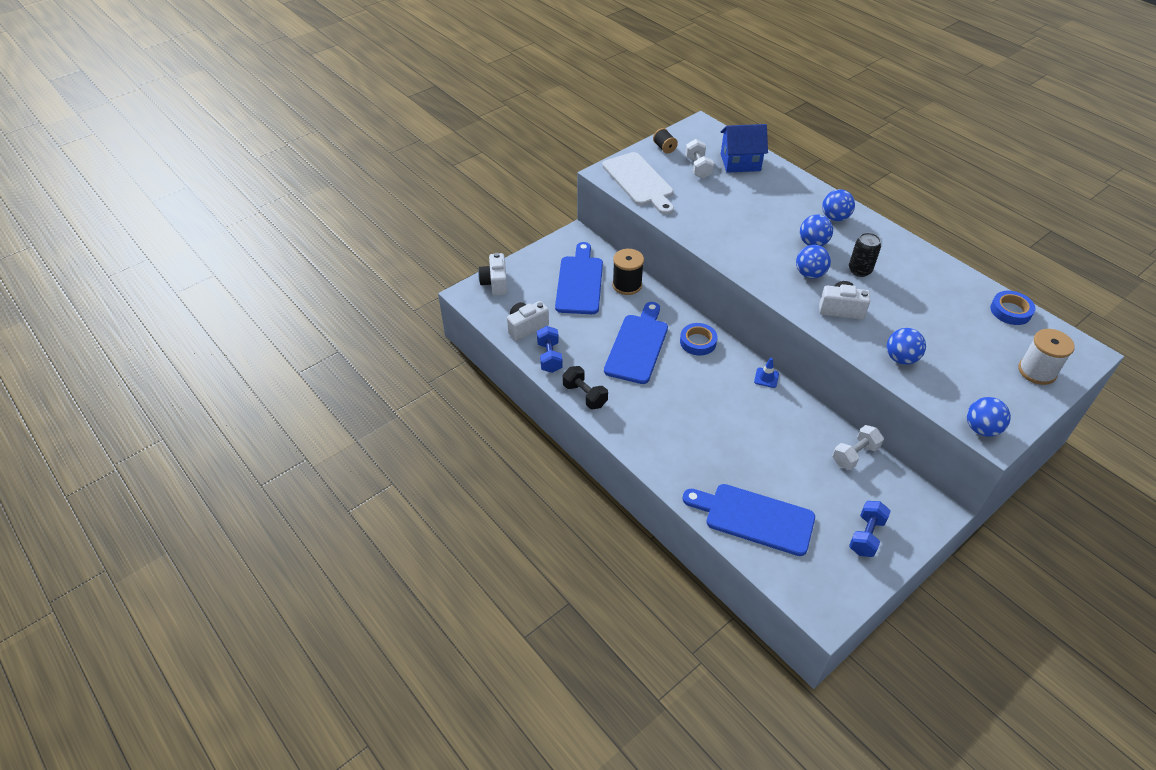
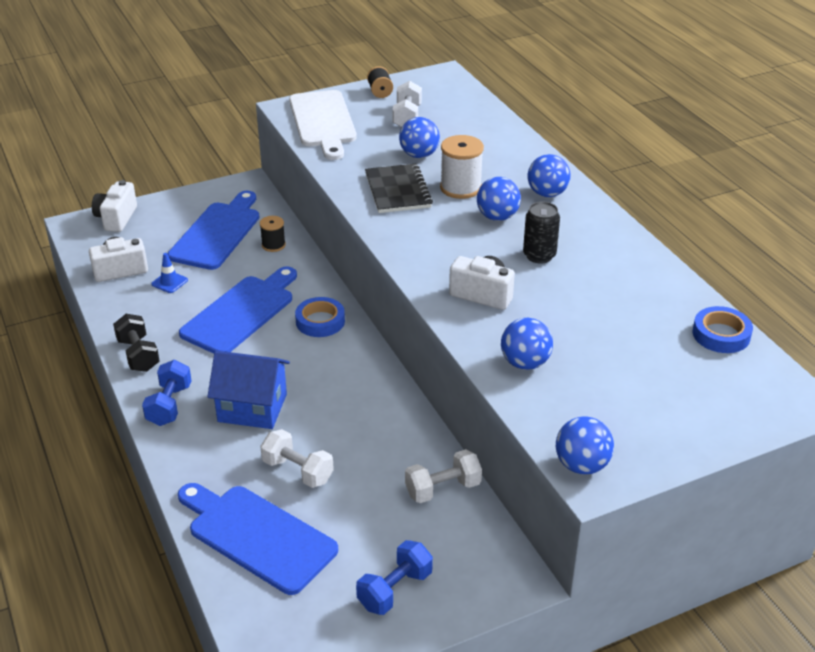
camera: 15 degrees right, 10 degrees down
blue dumbbell [537,326,563,373] -> blue dumbbell moved to [142,360,192,426]
black spool [612,249,644,295] -> black spool [260,216,286,252], size x0.61
blue house [720,124,768,173] -> blue house moved to [207,351,290,429]
blue traffic cone [754,358,779,388] -> blue traffic cone moved to [151,253,188,293]
blue ball [796,245,831,279] -> blue ball moved to [399,117,440,158]
white spool [1018,329,1075,385] -> white spool moved to [440,135,484,199]
none -> white dumbbell [260,429,334,488]
none -> black notebook [365,164,433,213]

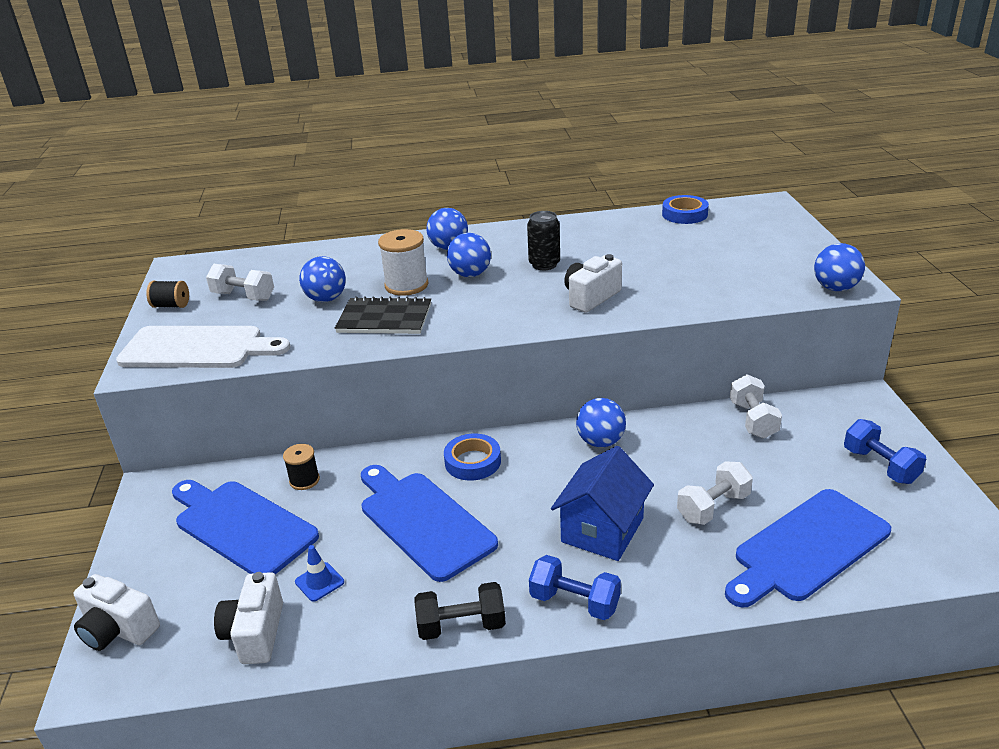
camera: 70 degrees left, 5 degrees down
blue ball [501,318,553,370] -> blue ball moved to [576,398,626,447]

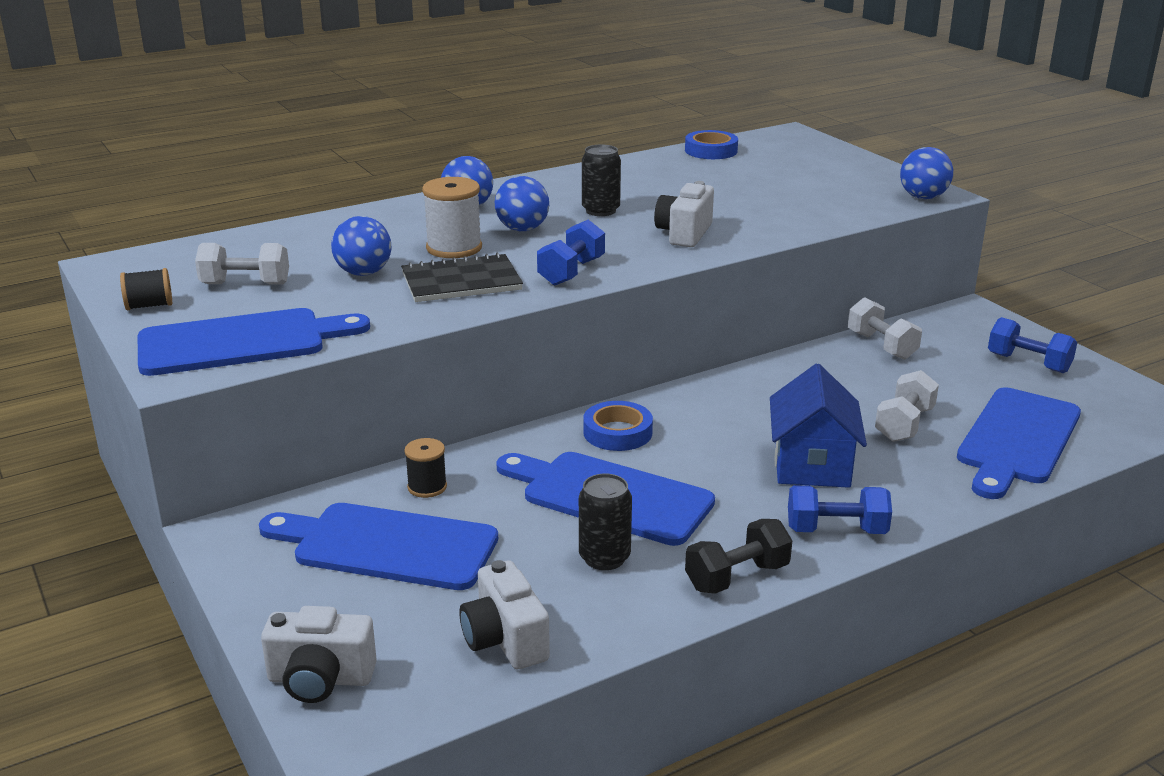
camera: 25 degrees left, 5 degrees down
white cutting board [116,326,290,368] -> blue cutting board [138,308,370,376]
blue traffic cone [295,545,344,602] -> none
blue ball [576,398,626,447] -> none
none -> blue dumbbell [537,219,605,286]
none -> black can [579,474,632,570]

